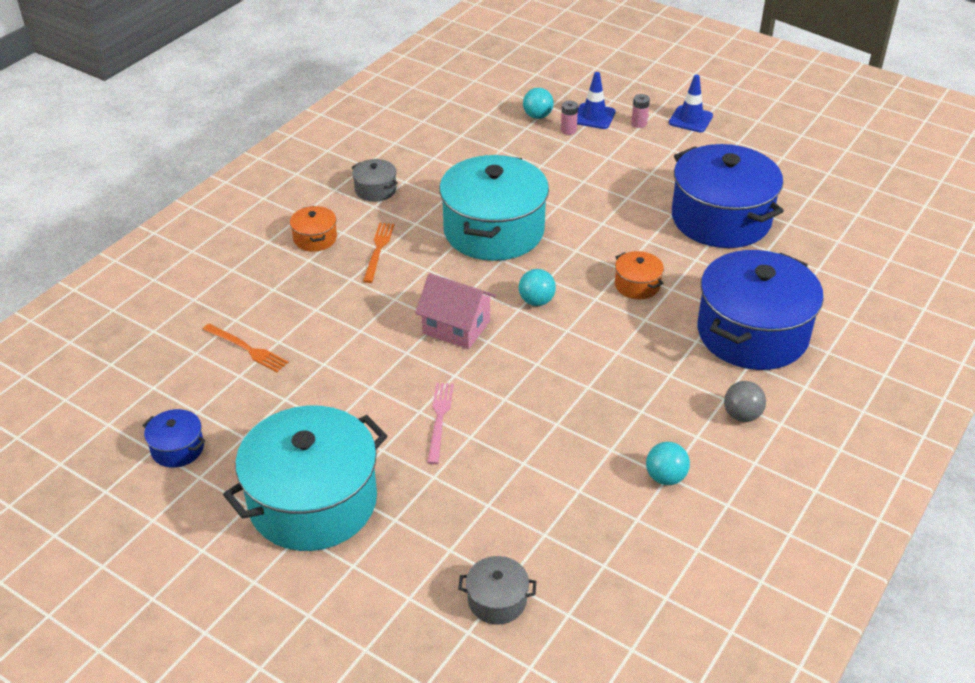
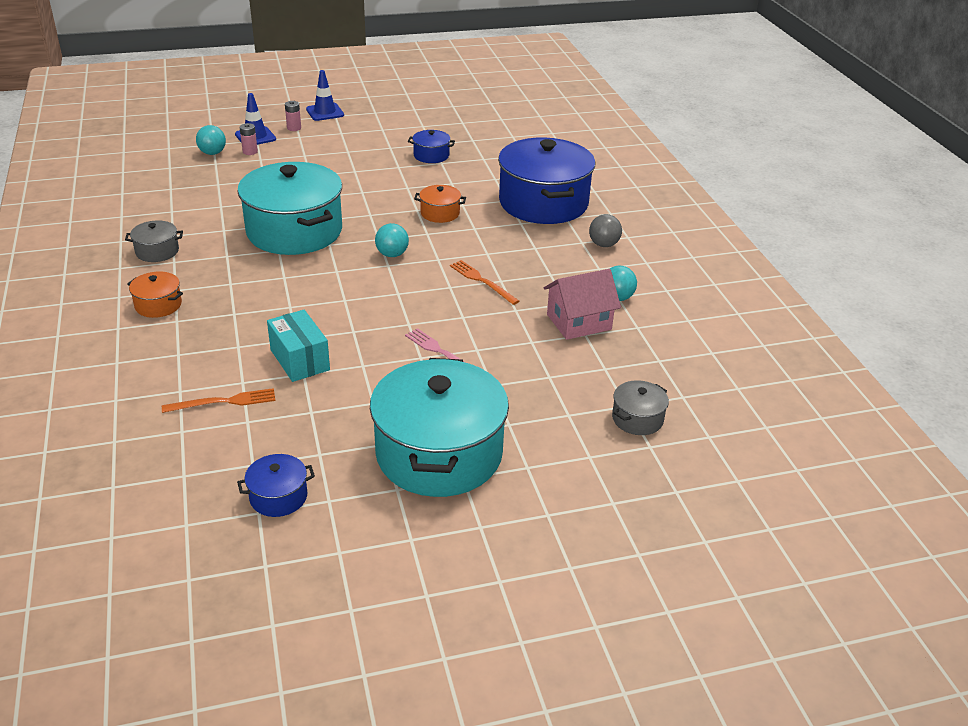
camera: 50 degrees left, 5 degrees down
orange fork [363,223,394,283] -> orange fork moved to [450,260,519,305]
pink house [415,273,496,350] -> pink house moved to [544,269,621,340]
blue pot [672,144,784,248] -> blue pot [408,130,455,163], size x0.43
none -> turquoise box [267,310,330,382]

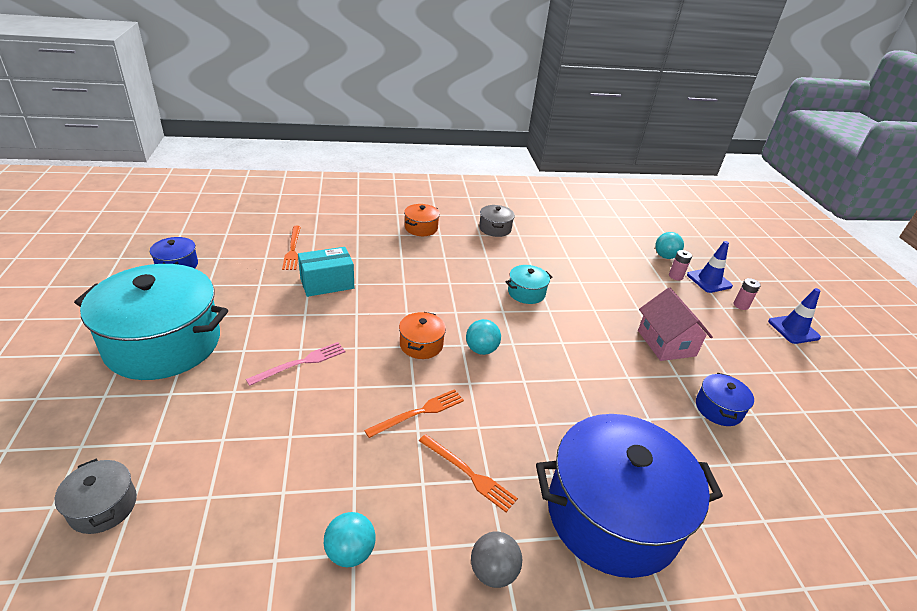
camera: 95 degrees right, 0 degrees up
turquoise pot [237,162,342,255] -> turquoise pot [506,265,552,304], size x0.43
orange pot [414,185,466,223] -> orange pot moved to [399,312,446,359]
pink house [544,269,621,340] -> pink house moved to [638,288,713,361]
none -> orange fork [419,434,518,512]

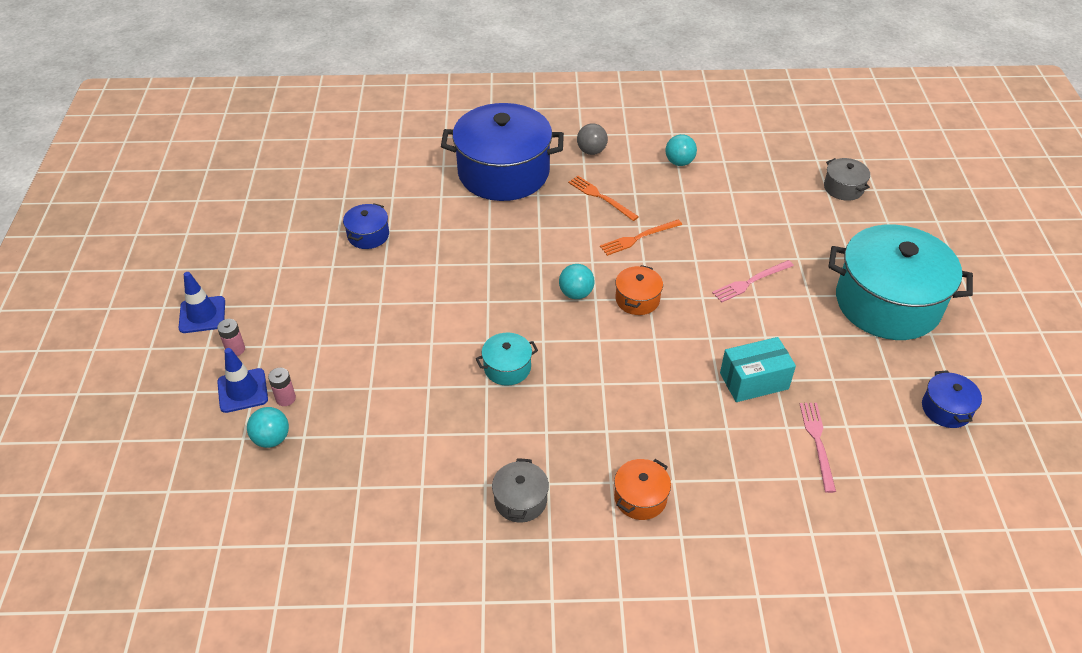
camera: 170 degrees left, 10 degrees up
orange fork [282,226,301,270] -> pink fork [800,403,836,493]
pink house [638,288,713,361] -> none

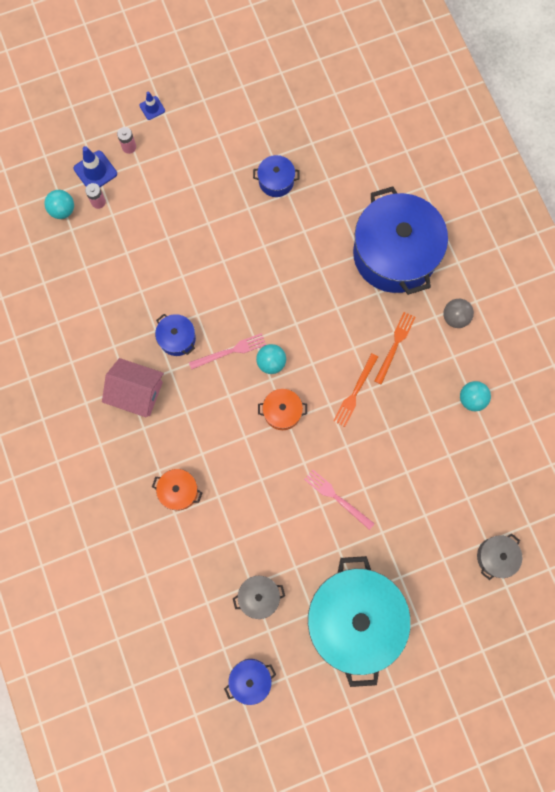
camera: 70 degrees right, 30 degrees up
blue traffic cone [178,272,225,333] -> blue traffic cone [139,91,165,120], size x0.61
turquoise pot [476,333,538,386] -> blue pot [155,314,196,356]
grey pot [492,458,549,523] -> grey pot moved to [233,576,285,619]
orange fork [600,220,682,256] -> orange fork turned 105 degrees counterclockwise [333,353,378,427]
orange pot [614,459,671,520] -> orange pot moved to [152,469,202,510]
turquoise box [720,337,796,402] -> none
pink fork [800,403,836,493] -> pink fork moved to [189,333,266,370]
none -> pink house [102,358,164,418]

